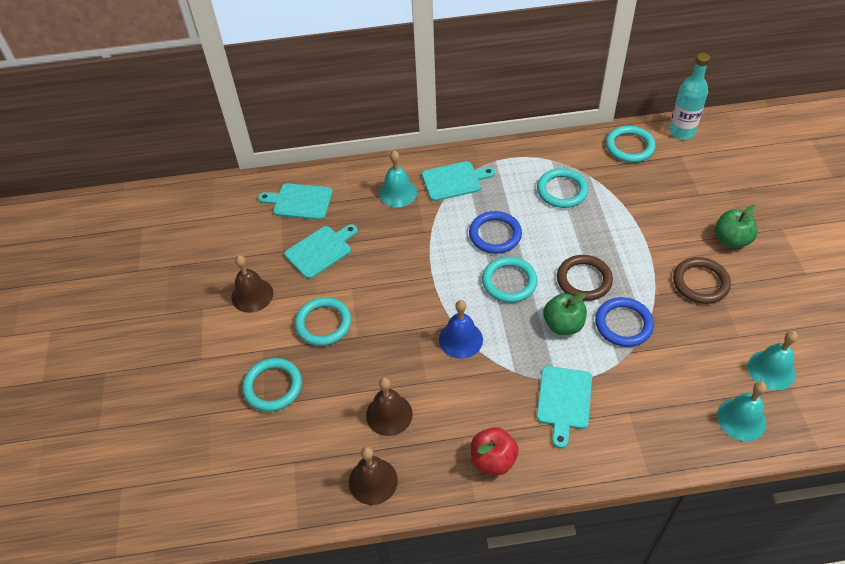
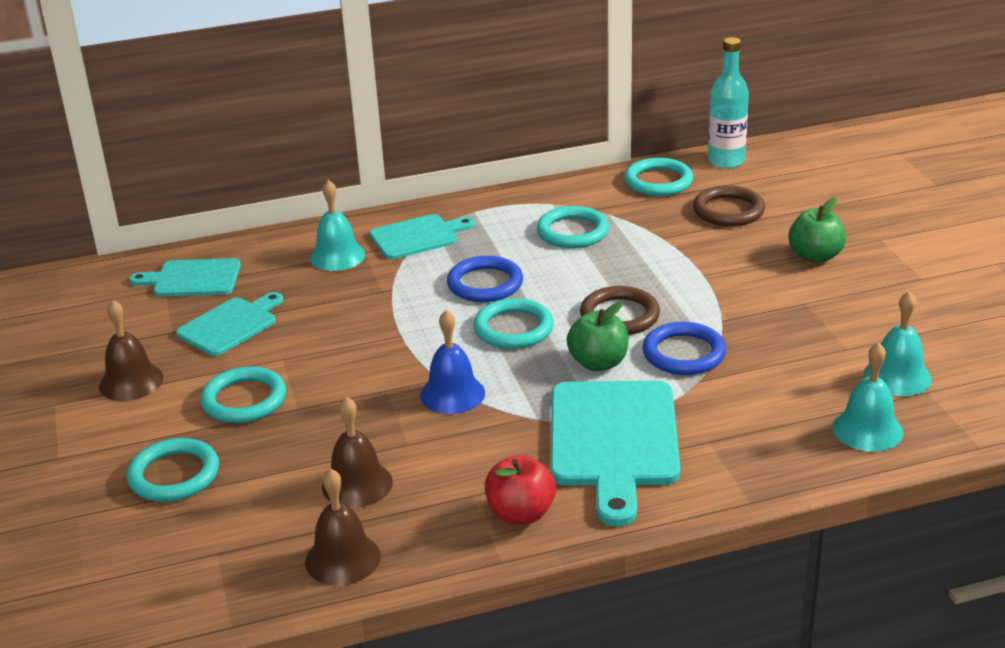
camera: 10 degrees left, 20 degrees down
turquoise cutting board [537,366,592,448] -> turquoise cutting board [551,381,680,526], size x1.68
brown ring [673,257,731,304] -> brown ring moved to [693,185,765,226]

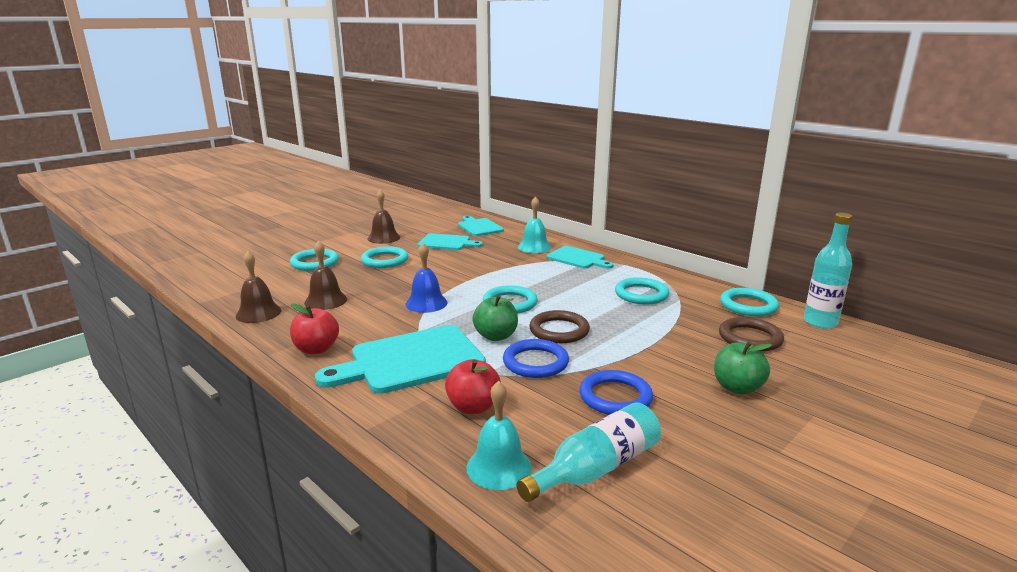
camera: 60 degrees right, 10 degrees down
blue ring [447,256,523,302] -> blue ring moved to [579,370,653,415]
turquoise bell [864,291,932,396] -> turquoise bottle [516,402,661,502]
none -> red apple [445,359,501,414]

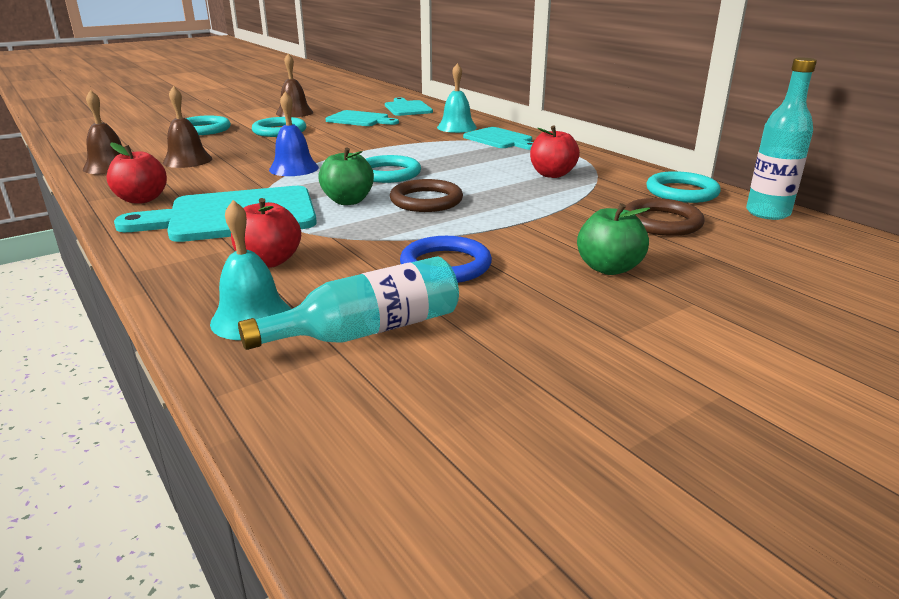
camera: 10 degrees right, 5 degrees up
blue ring [503,339,569,378] -> none
turquoise ring [615,277,669,305] -> red apple [530,126,580,178]

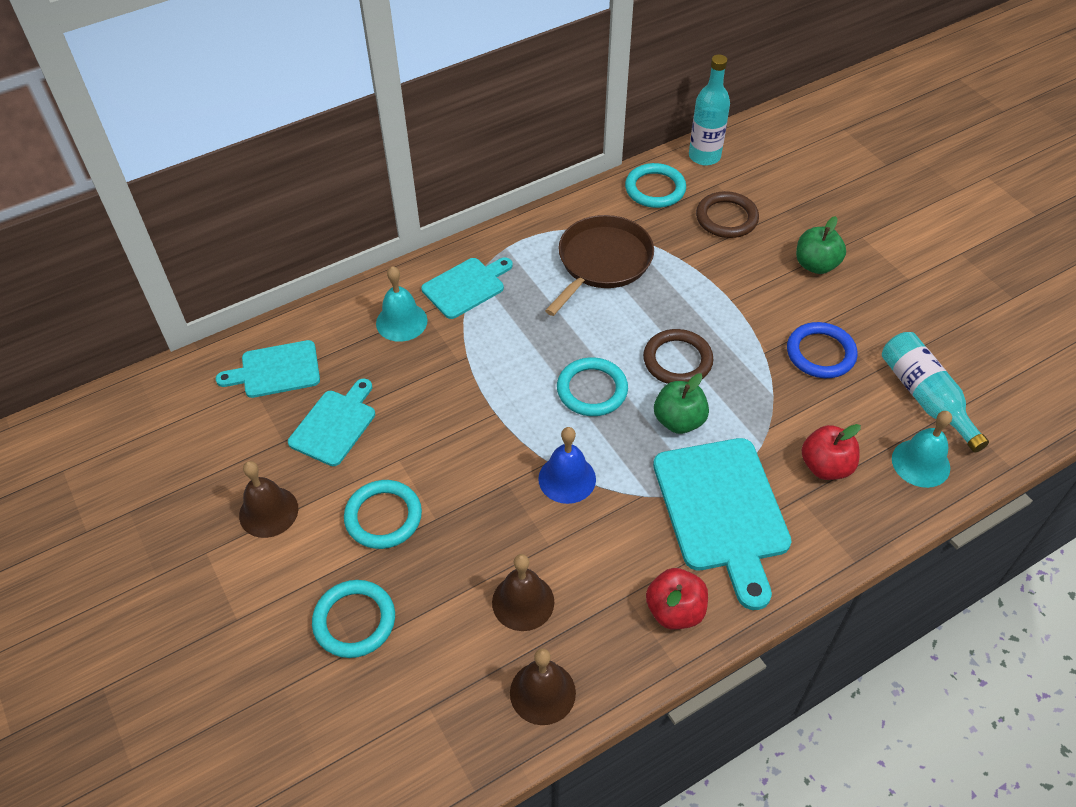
camera: 85 degrees left, 25 degrees up
red apple [530,126,580,178] -> brown pan [545,215,654,316]

